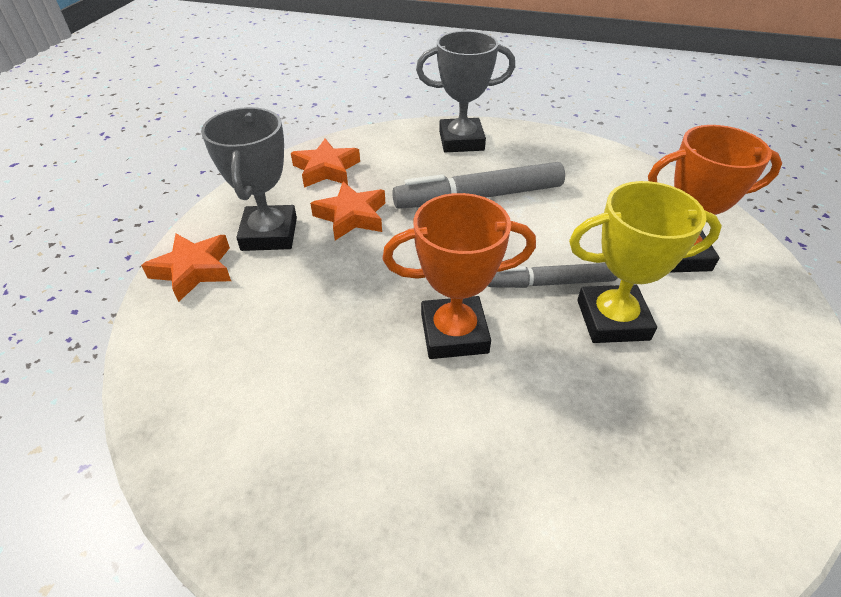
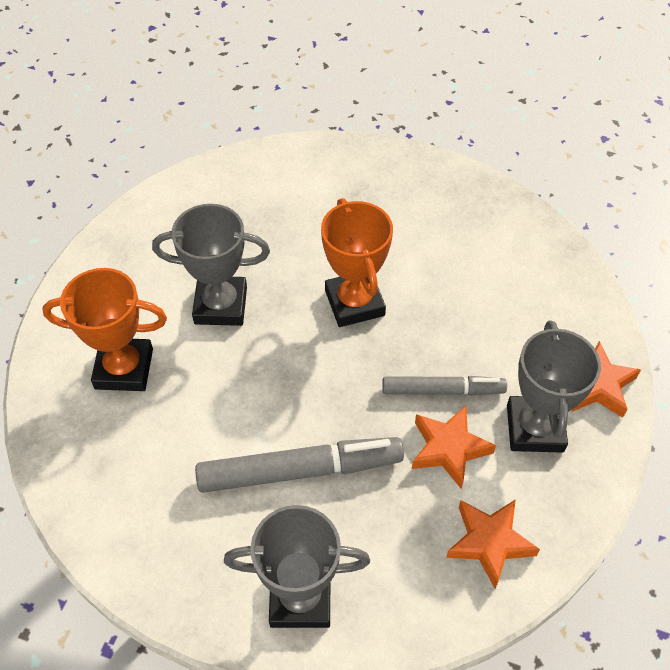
camera: 175 degrees left, 10 degrees up
orange trophy [383,193,536,359] -> orange trophy turned 75 degrees clockwise [321,198,393,327]
grey marker [488,263,618,288] -> grey marker moved to [382,376,507,396]
yellow trophy [569,181,722,343] -> grey trophy [152,204,270,326]

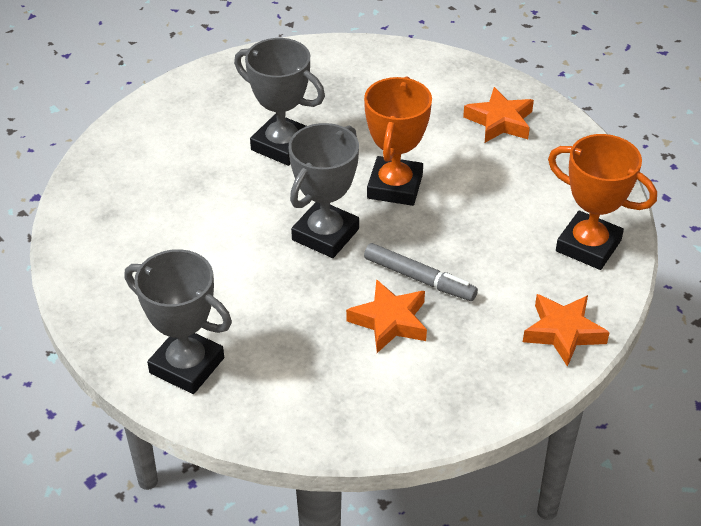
camera: 30 degrees right, 10 degrees down
orange trophy [42,268,167,391] -> orange trophy moved to [548,134,657,270]
grey marker [195,437,404,493] -> none
orange star [446,499,540,588] -> orange star moved to [463,87,534,143]
grey trophy [507,320,601,453] -> grey trophy moved to [289,123,359,258]

